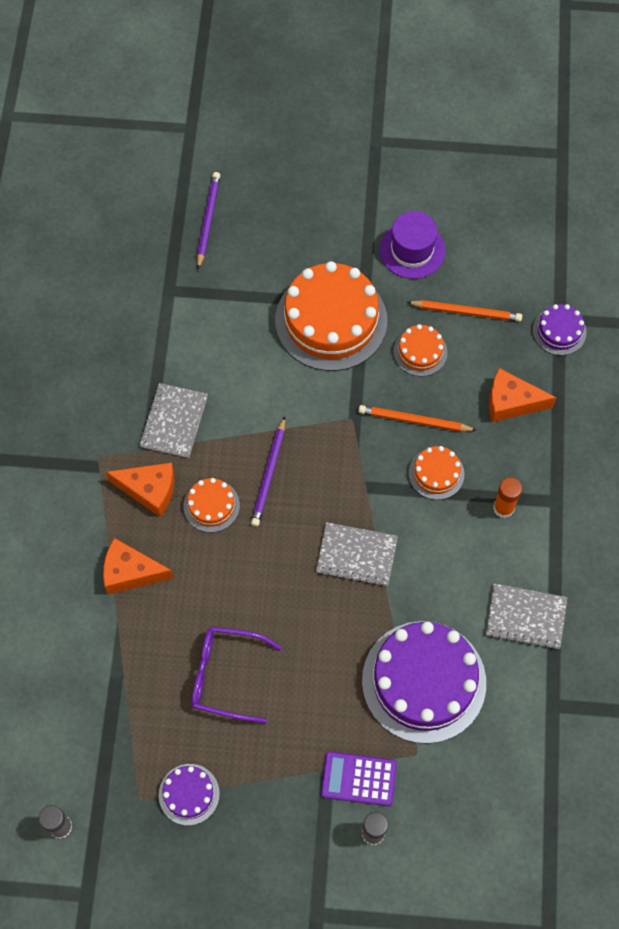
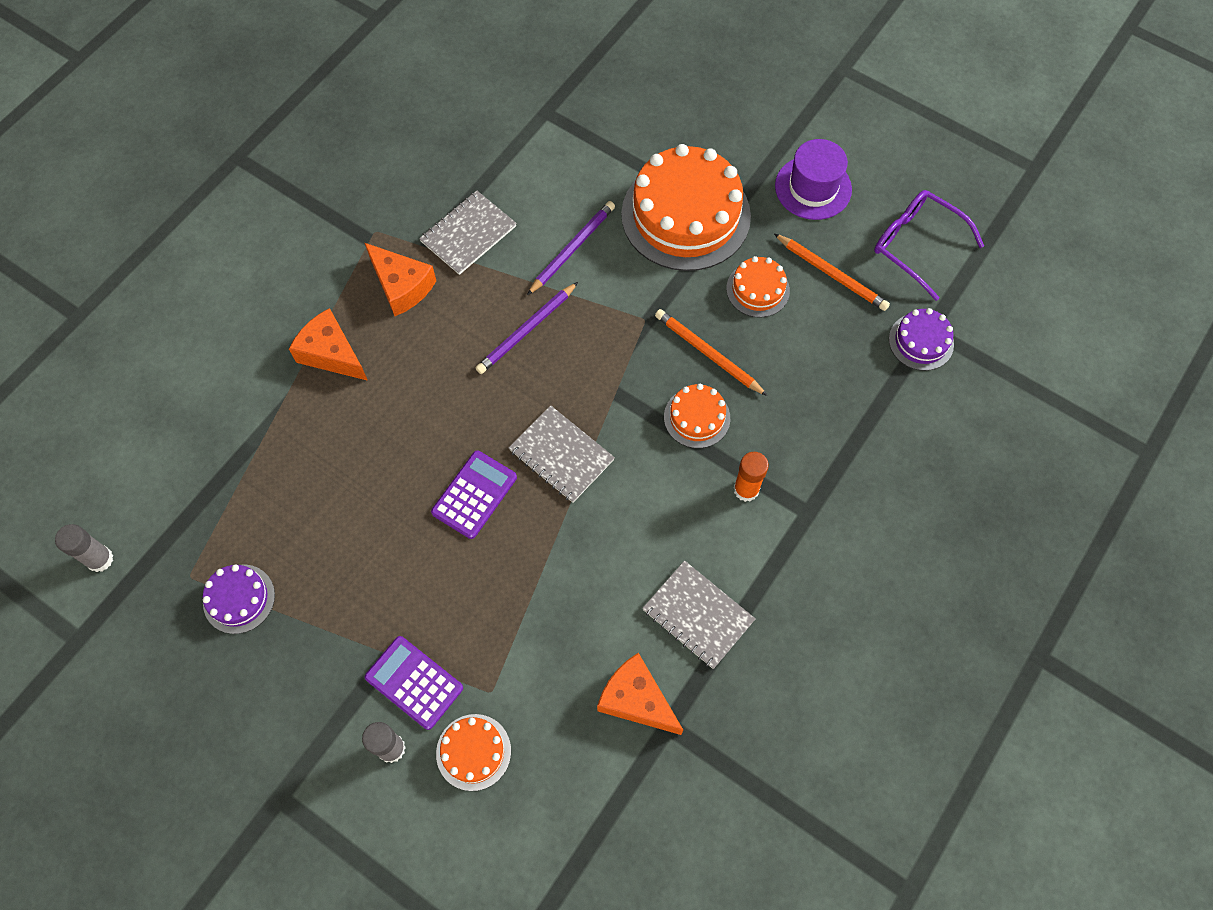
camera: 30 degrees right, 0 degrees up
orange cake [183,478,240,532] -> orange cake moved to [436,714,511,791]
purple glasses [192,626,282,723] -> purple glasses moved to [874,190,984,301]
purple pencil [197,172,220,270] -> purple pencil moved to [527,201,615,295]
purple cake [362,621,486,744] -> none
orange cheese [489,368,557,422] -> orange cheese moved to [597,653,683,735]
none -> purple calculator [431,451,517,539]

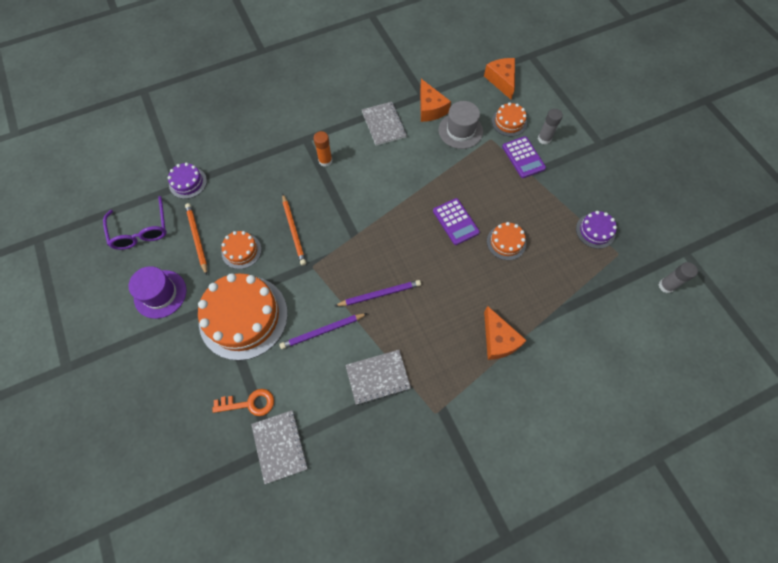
camera: 150 degrees left, 0 degrees up
orange cheese [365,243,436,316] -> orange cheese moved to [484,58,515,99]
purple calculator [431,451,517,539] -> purple calculator turned 90 degrees counterclockwise [433,198,480,245]
grey notebook [509,405,615,503] -> grey notebook moved to [251,410,308,484]
orange cake [664,384,730,448] -> orange cake moved to [487,222,526,260]
none -> orange key [212,389,274,416]
none -> grey hat [439,101,483,149]

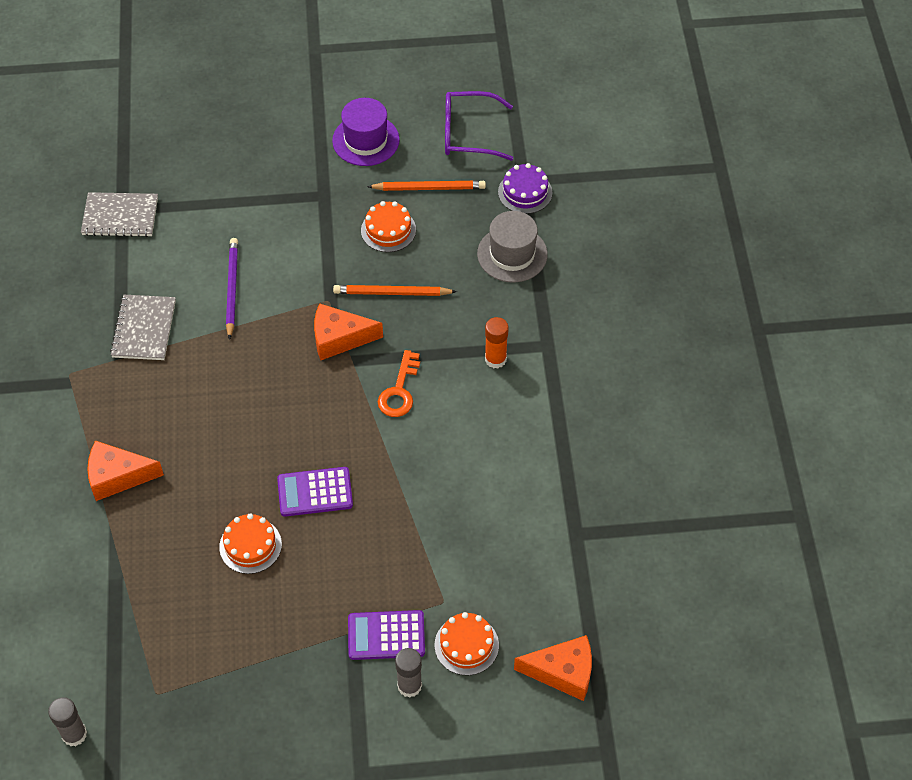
camera: 110 degrees right, 10 degrees down
orange cake [198,273,288,360] -> none
orange key [212,389,274,416] -> orange key moved to [378,350,420,417]
purple pencil [334,280,421,306] -> none
grey notebook [362,102,407,146] -> none
orange cheese [420,79,451,122] -> orange cheese moved to [314,303,383,360]
grey hat [439,101,483,149] -> grey hat moved to [477,211,548,282]
purple cake [576,211,617,249] -> none

